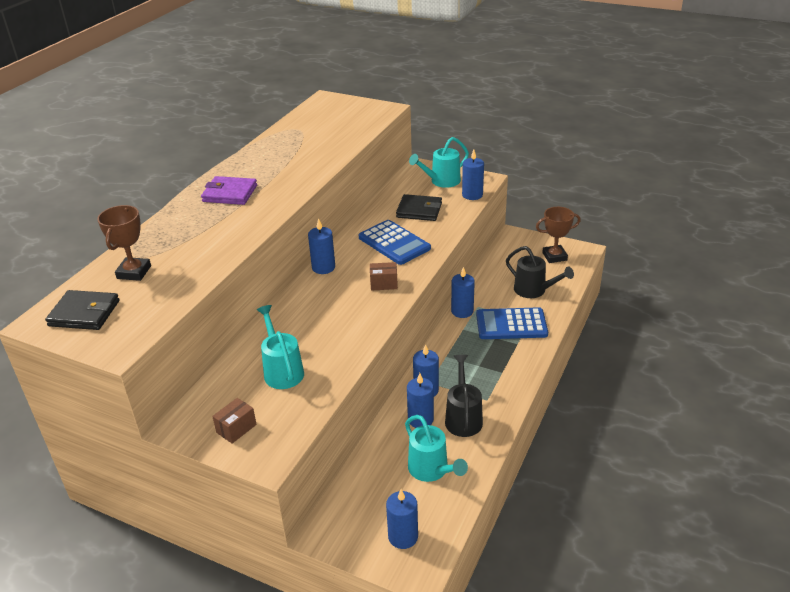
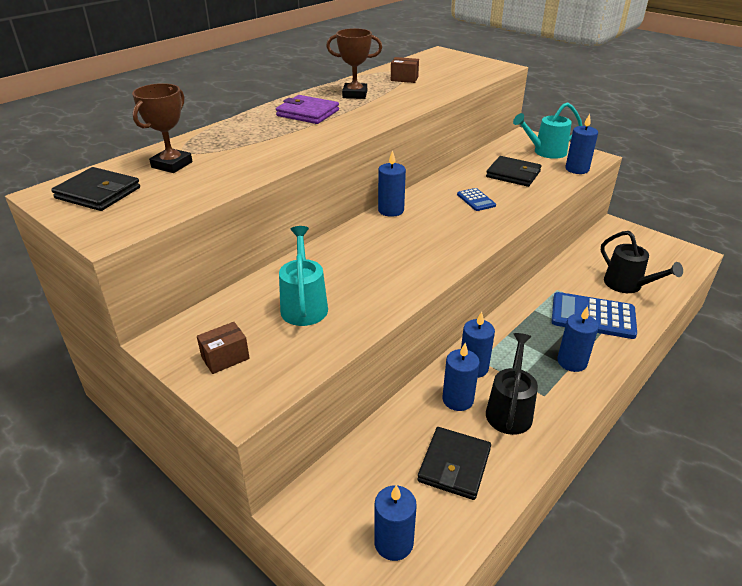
camera: 15 degrees right, 0 degrees up
blue calculator [358,220,431,265] -> blue calculator [457,188,496,211], size x0.51
brown box [370,262,398,291] -> brown box moved to [391,57,419,83]
turquoise watering can [405,415,468,482] -> black wallet [417,427,491,500]
blue candle [451,267,475,318] -> blue candle moved to [557,306,599,372]
brown trophy [536,207,581,263] -> brown trophy moved to [326,28,382,99]

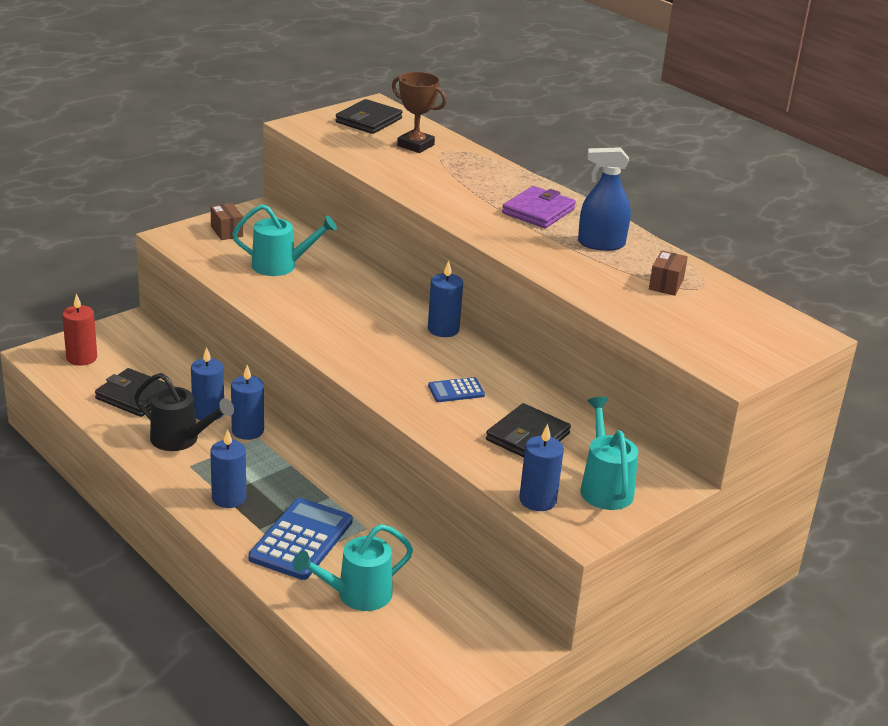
camera: 95 degrees right, 5 degrees down
brown trophy [326,28,382,99] -> blue spray bottle [578,147,631,251]
blue candle [374,485,417,561] -> red candle [62,294,97,366]
black watering can [601,231,683,293] -> turquoise watering can [293,524,413,611]

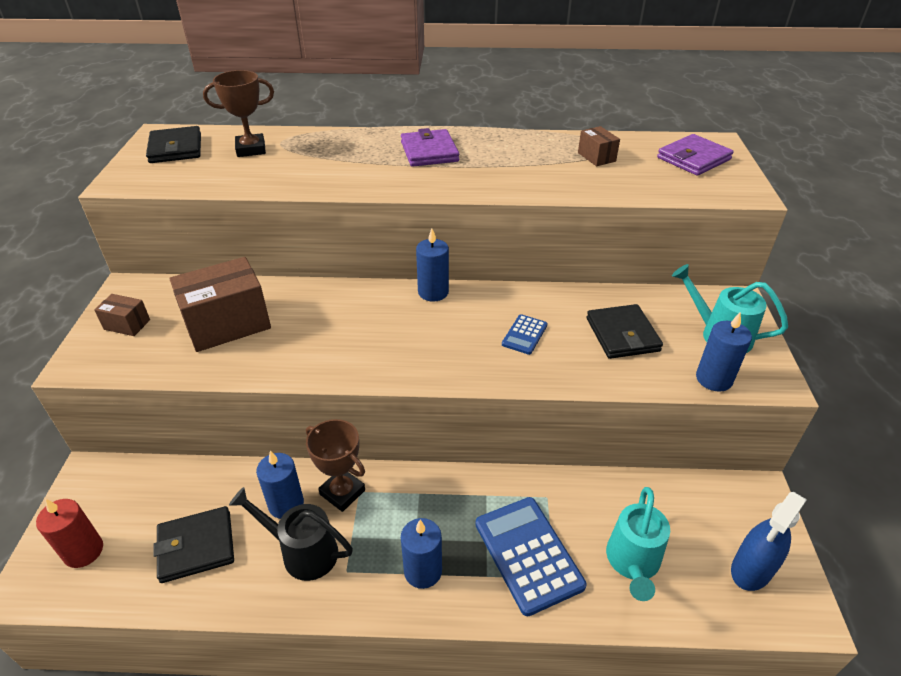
camera: 45 degrees left, 10 degrees up
black watering can [134,373,234,451] -> black watering can turned 135 degrees counterclockwise [229,487,353,581]
blue candle [231,365,264,440] -> brown trophy [306,419,365,512]
turquoise watering can [232,204,337,276] -> brown box [169,257,271,352]
blue spray bottle [578,147,631,251] -> blue spray bottle moved to [731,492,807,591]
none -> purple wallet [657,134,734,176]

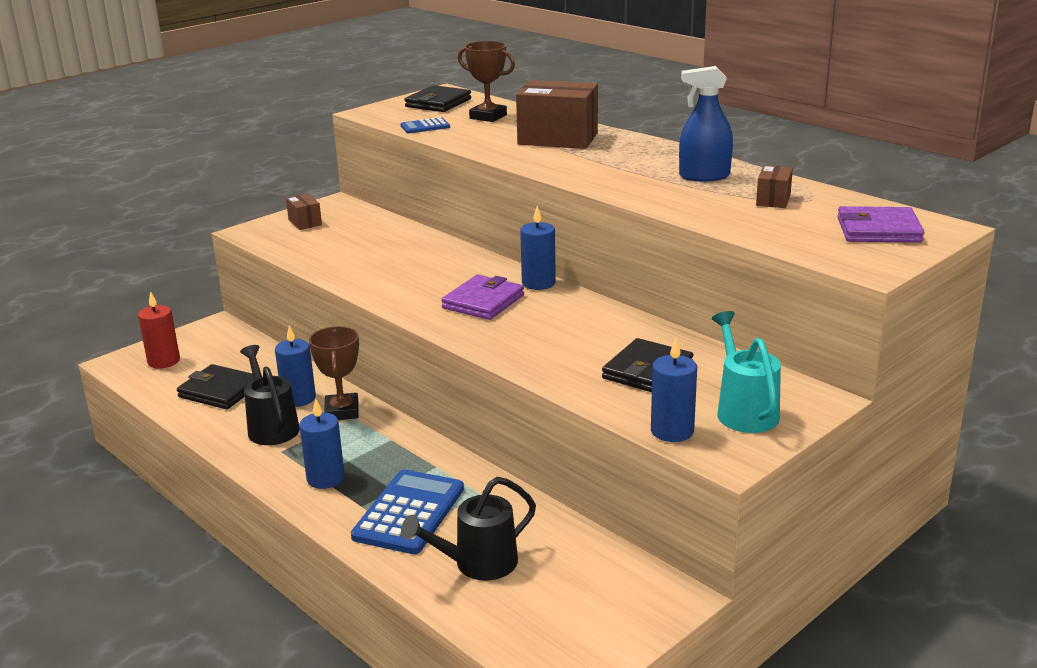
camera: 45 degrees right, 15 degrees down
brown box [169,257,271,352] -> brown box moved to [516,80,598,149]
purple wallet [401,128,459,167] -> purple wallet moved to [441,275,524,320]
blue calculator [502,314,548,355] -> blue calculator moved to [401,117,450,133]
turquoise watering can [606,487,670,601] -> black watering can [401,477,536,580]
blue spray bottle [731,492,807,591] -> blue spray bottle moved to [679,66,733,181]

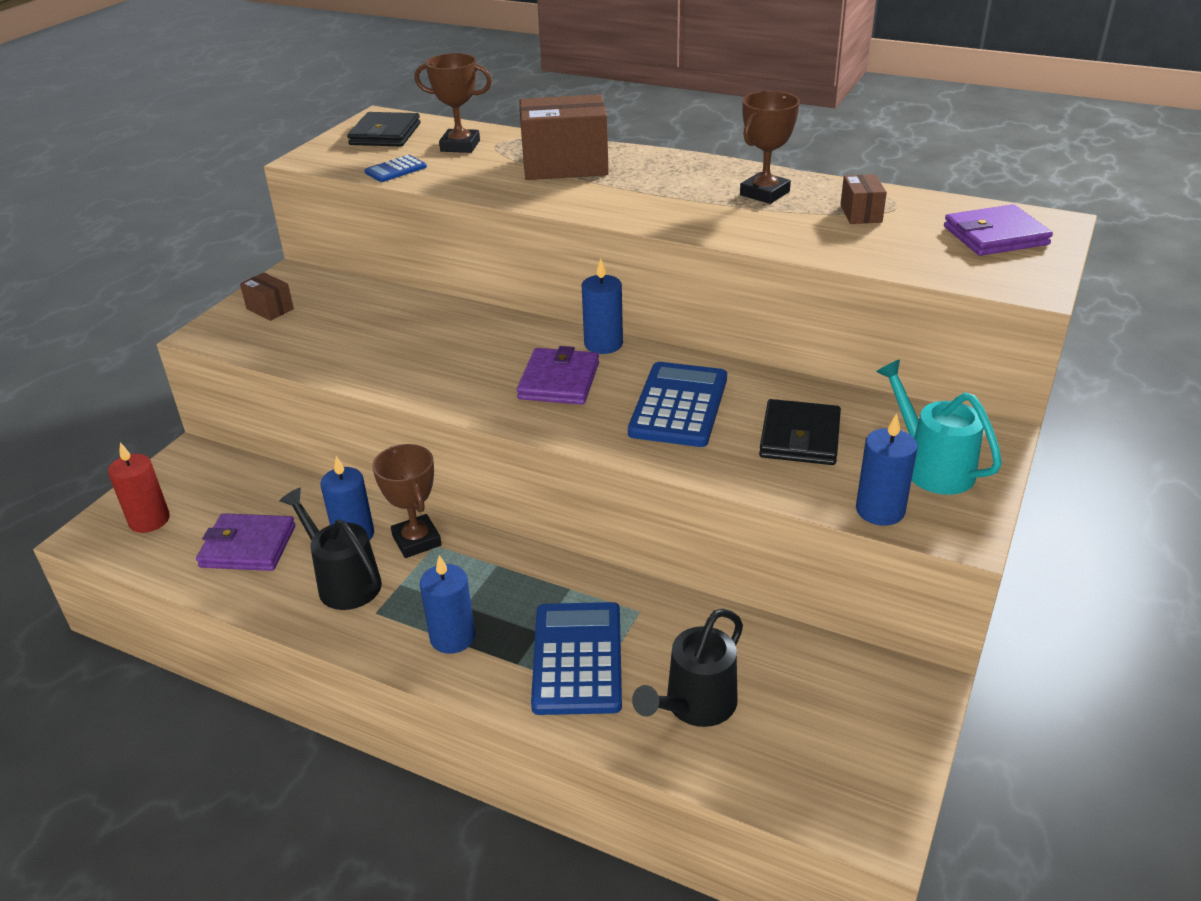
camera: 20 degrees left, 10 degrees up
black wallet [177,364,254,409] -> purple wallet [196,513,295,571]
blue spray bottle [679,66,733,181] -> brown trophy [740,91,800,204]
none -> blue calculator [628,362,727,447]

